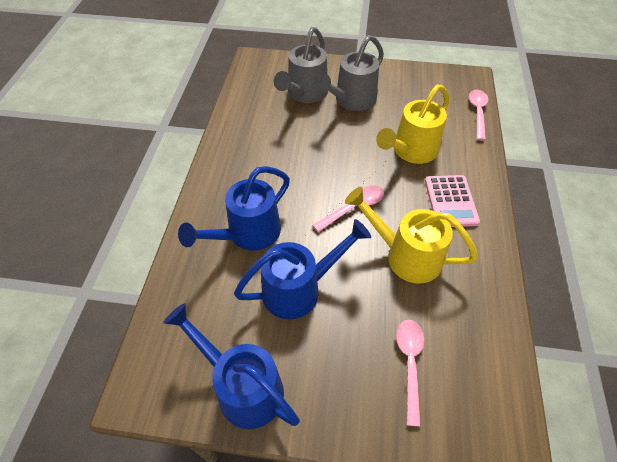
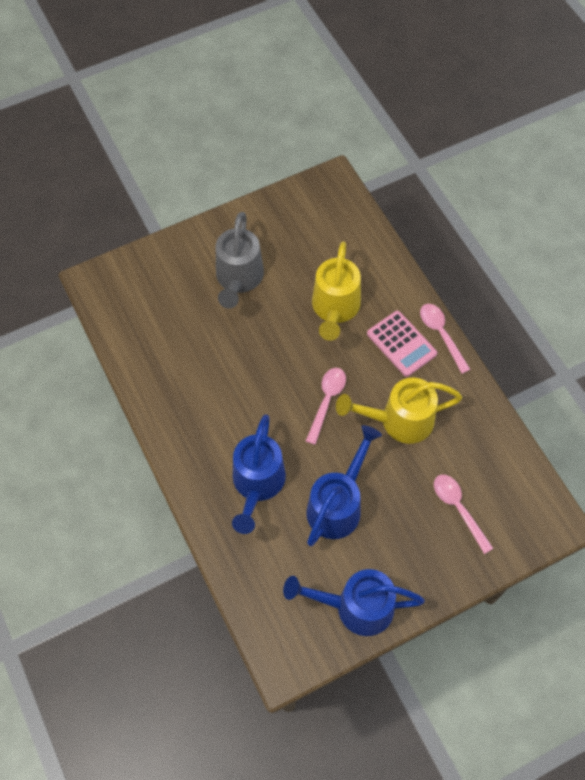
camera: 35 degrees left, 10 degrees up
grey watering can [274,27,328,103] -> none
pink spoon [469,90,488,141] -> pink spoon moved to [420,304,471,374]

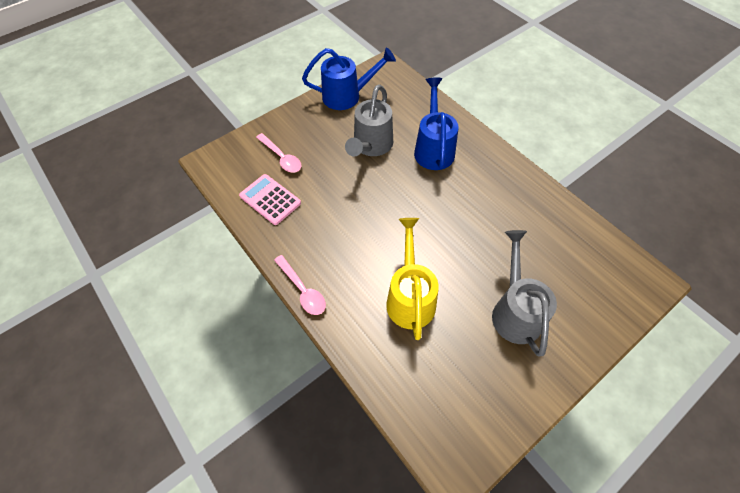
camera: 170 degrees right, 5 degrees down
pink spoon [306,368,346,445] -> none
blue watering can [306,425,382,546] -> grey watering can [345,84,393,157]
yellow watering can [336,378,462,444] -> none
pink calculator [367,311,437,377] -> pink calculator moved to [239,174,301,225]

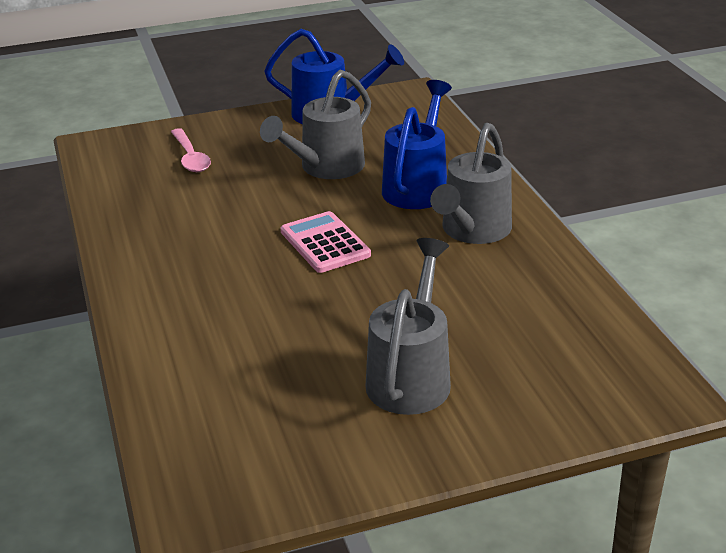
camera: 20 degrees right, 25 degrees down
pink calculator [239,174,301,225] -> pink calculator moved to [281,211,371,273]
pink spoon [274,255,326,315] -> none
yellow watering can [386,218,439,340] -> none
none -> grey watering can [430,123,512,244]

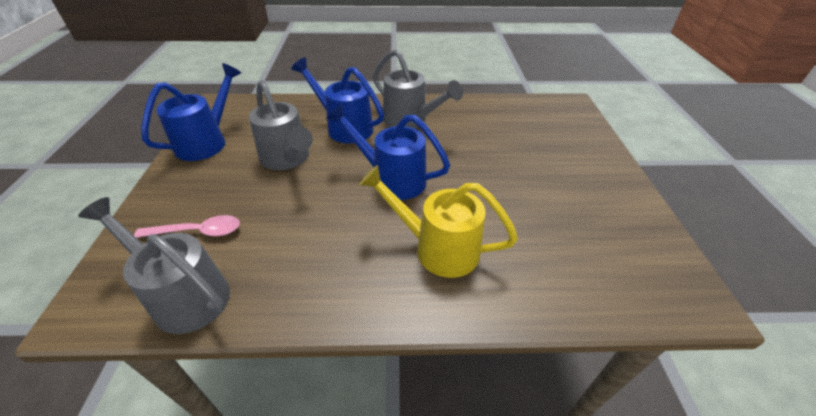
camera: 75 degrees left, 10 degrees up
pink calculator [281,211,371,273] -> blue watering can [326,103,450,200]
grey watering can [365,238,451,415] -> grey watering can moved to [78,197,230,334]
none -> yellow watering can [359,165,518,278]

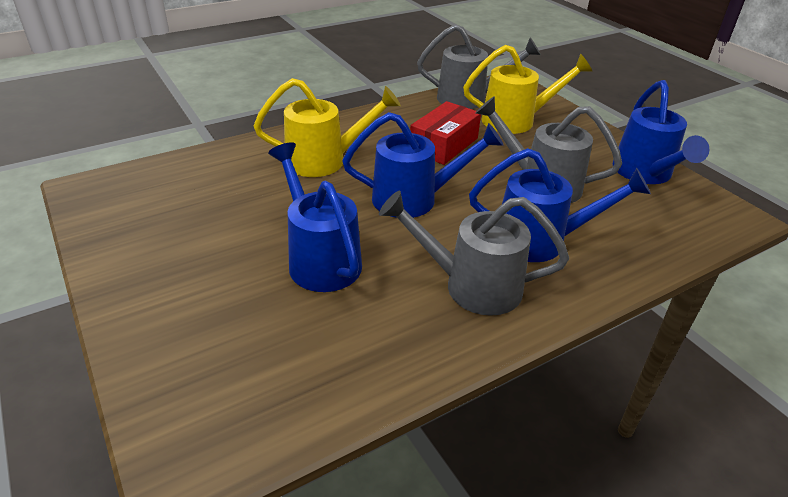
camera: 150 degrees right, 5 degrees down
pink spoon [134,215,240,238] -> yellow watering can [463,45,592,134]
none -> blue watering can [268,142,362,292]
none -> red box [410,101,481,165]

